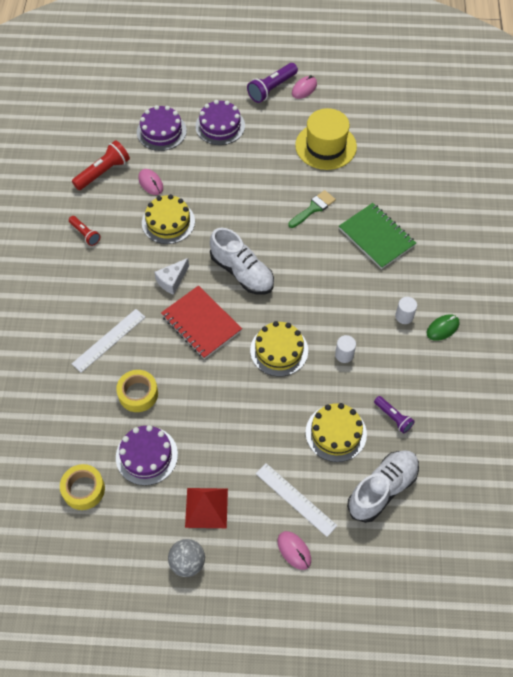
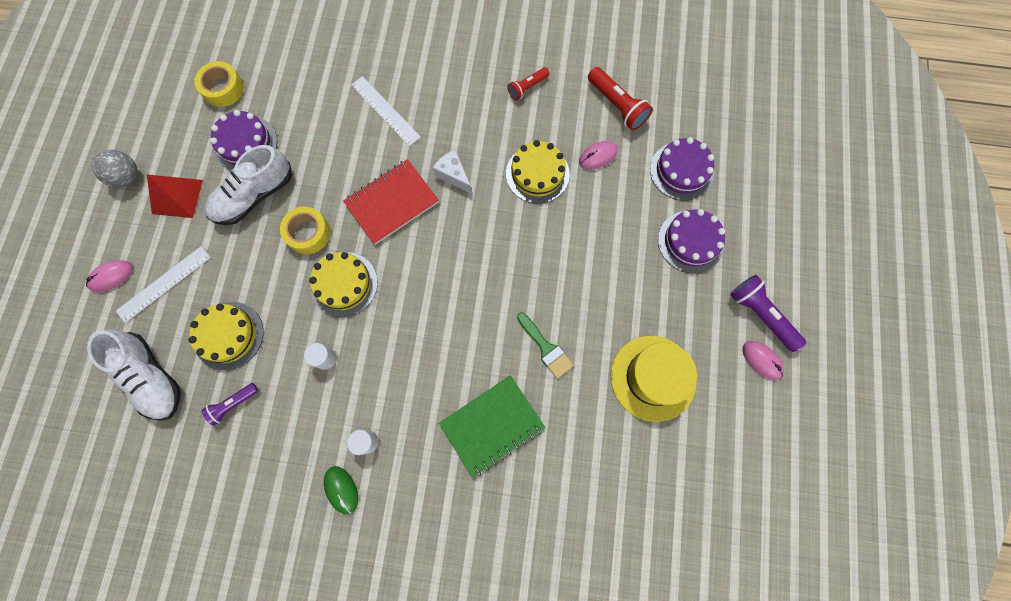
camera: 95 degrees right, 15 degrees up
yellow tape [116,370,158,412] -> yellow tape moved to [280,207,330,254]
white shoe [210,228,274,295] -> white shoe moved to [204,145,292,225]

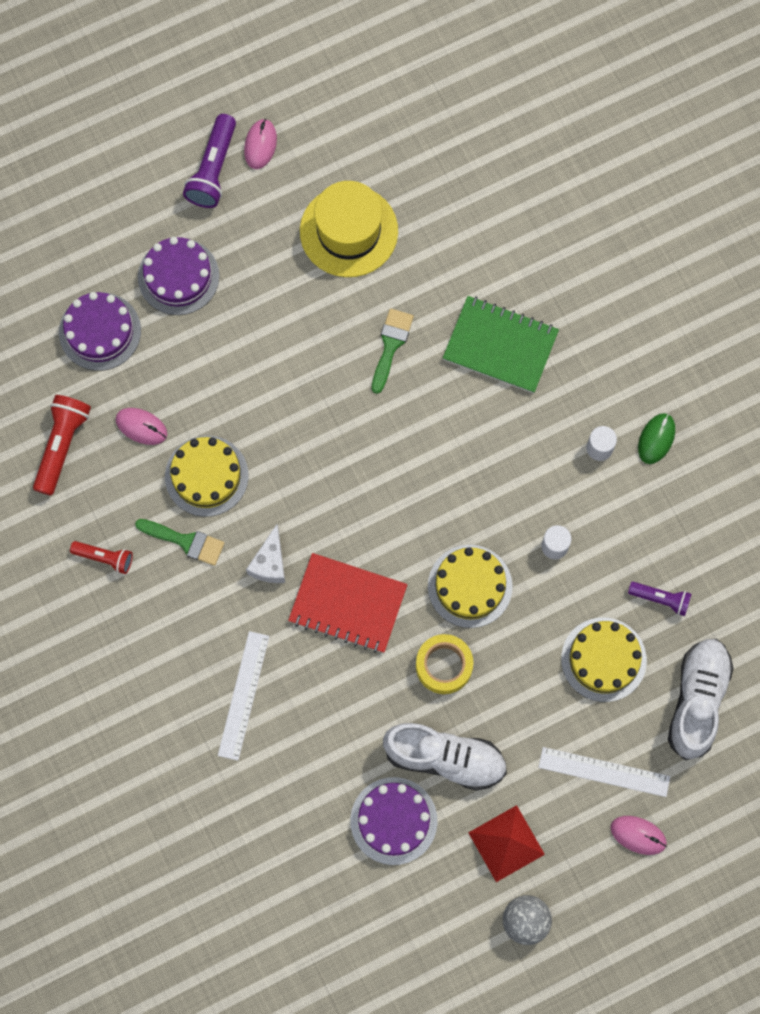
camera: 125 degrees left, 0 degrees up
yellow tape [194,61,244,107] -> none
none -> green brush [135,519,224,566]

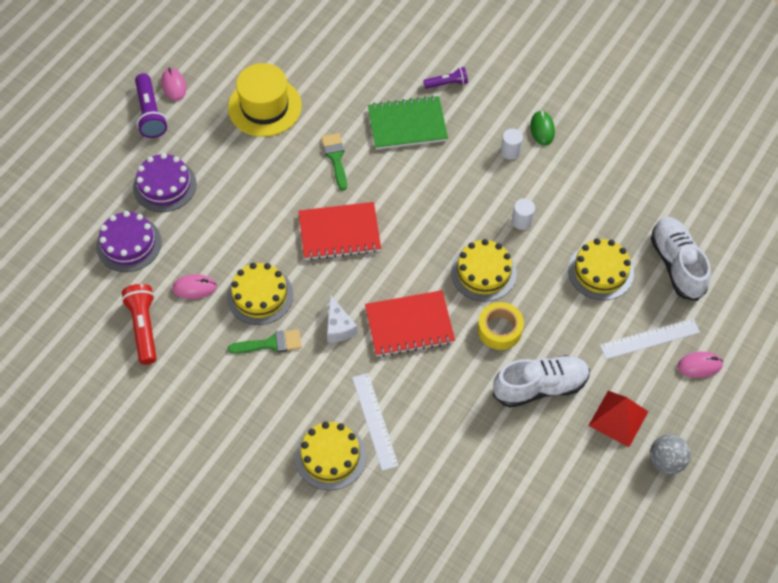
camera: 30 degrees left, 15 degrees down
red flashlight [70,541,133,574] -> none
purple cake [350,777,437,865] -> none
purple flashlight [628,582,691,616] -> purple flashlight moved to [423,67,468,89]
none -> yellow cake [295,422,366,490]
none -> red notebook [298,202,381,261]

